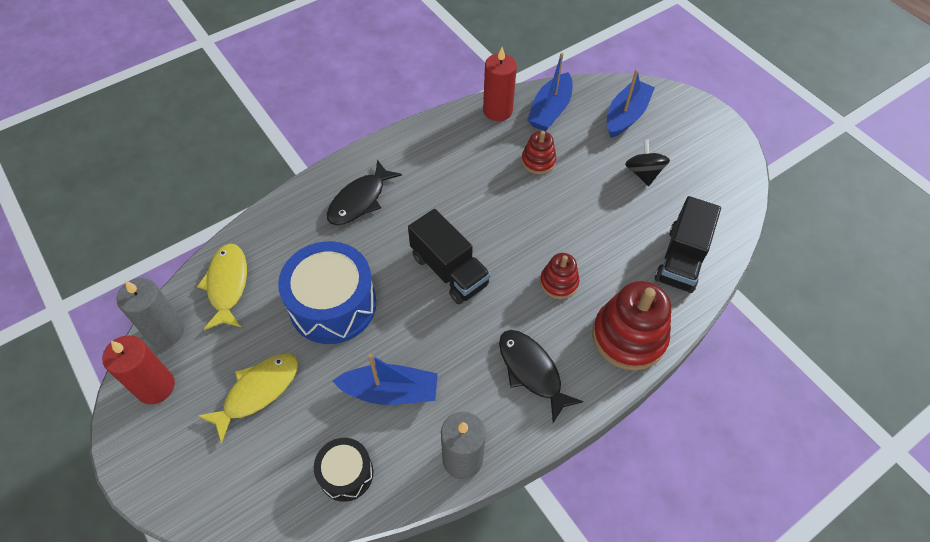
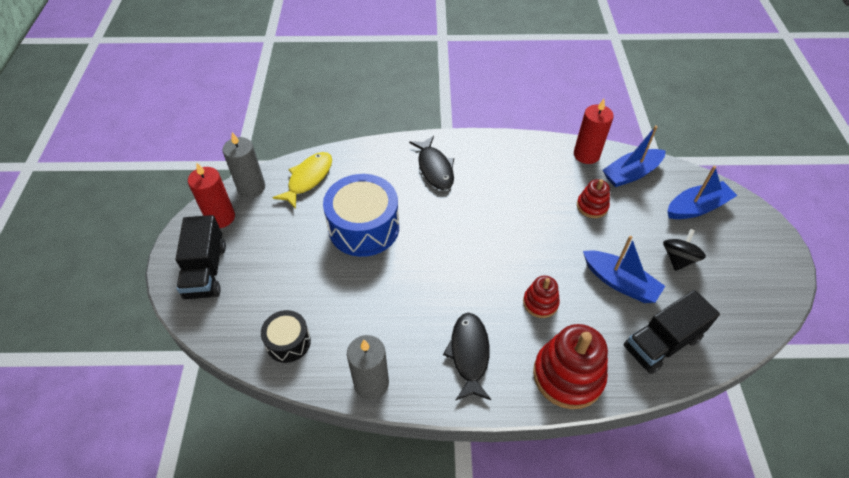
camera: 35 degrees right, 5 degrees down
yellow fish [198,354,298,443] -> none
black fish [327,160,402,225] -> black fish turned 90 degrees counterclockwise [409,136,454,190]
blue boat [332,354,438,405] -> blue boat moved to [583,236,665,303]
black truck [408,209,491,304] -> black truck moved to [176,215,226,300]

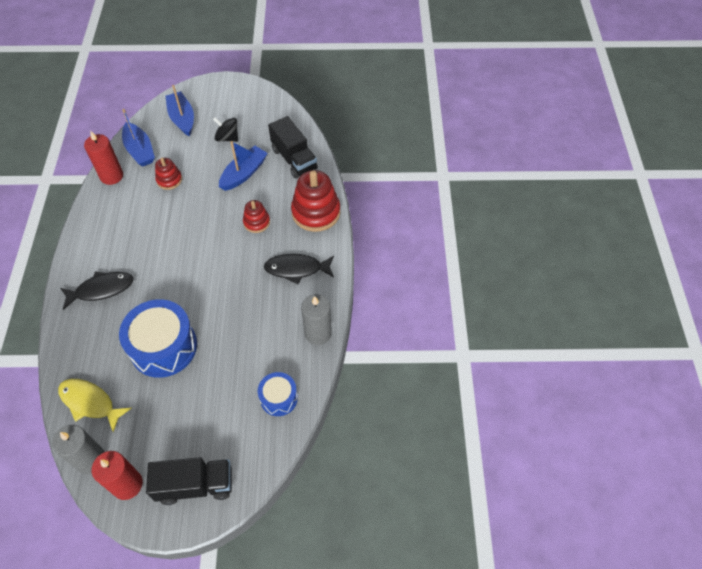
camera: 90 degrees left, 5 degrees up
black drum [261,310,311,363] -> blue drum [258,372,298,416]

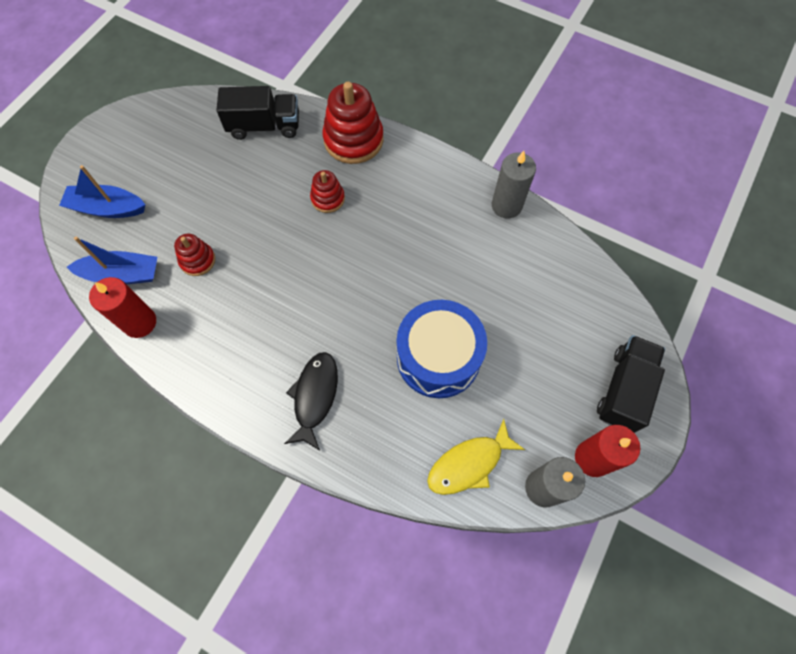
camera: 60 degrees left, 10 degrees up
black spinning top [213,117,238,142] -> none
blue boat [219,141,268,191] -> none
blue drum [258,372,298,416] -> none
black fish [264,254,334,284] -> none

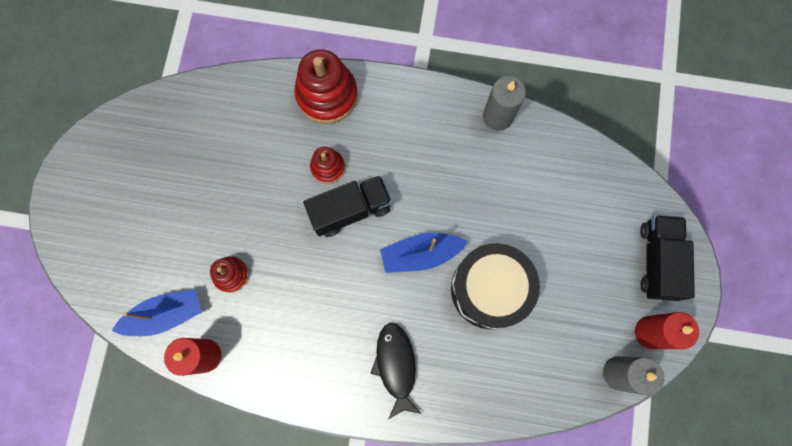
camera: 20 degrees left, 10 degrees up
blue boat [59,165,145,218] -> blue boat moved to [380,233,468,273]
black truck [216,86,299,140] -> black truck moved to [303,175,392,237]
blue drum [397,300,487,398] -> black drum [451,243,540,329]
yellow fish [427,419,525,495] -> none

